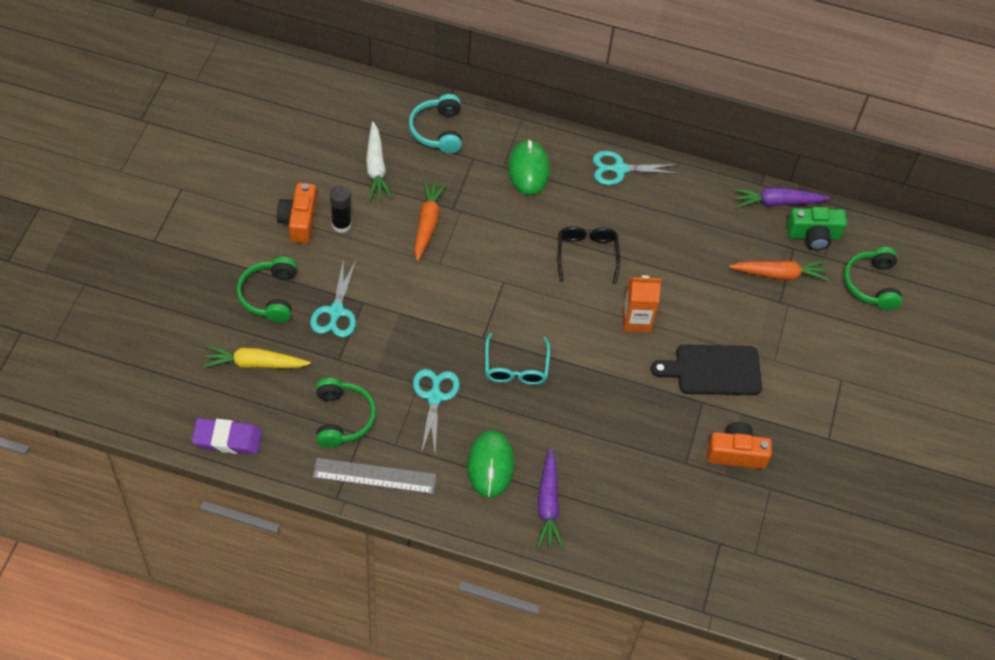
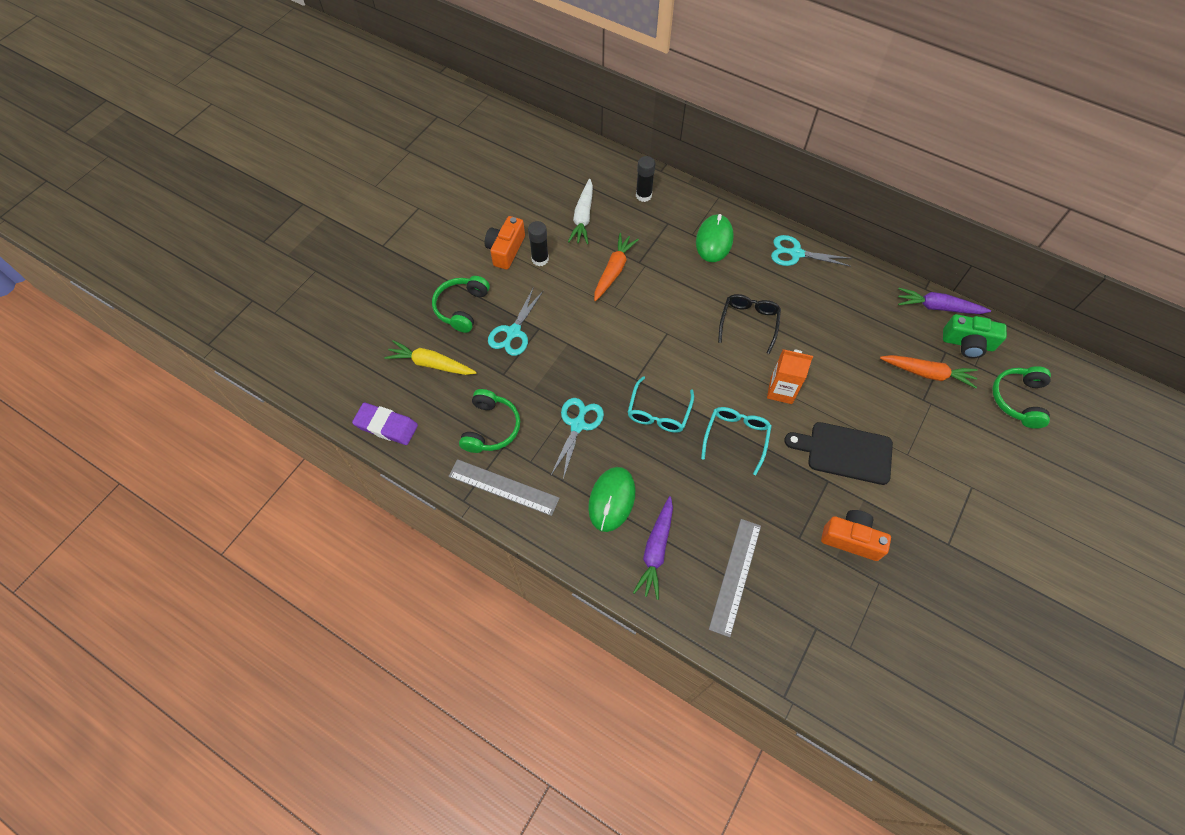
camera: 20 degrees right, 5 degrees up
turquoise headphones [409,94,462,153] -> black glue stick [636,156,656,202]
none -> turquoise glasses [701,407,772,475]
none -> grey ruler [709,519,761,637]

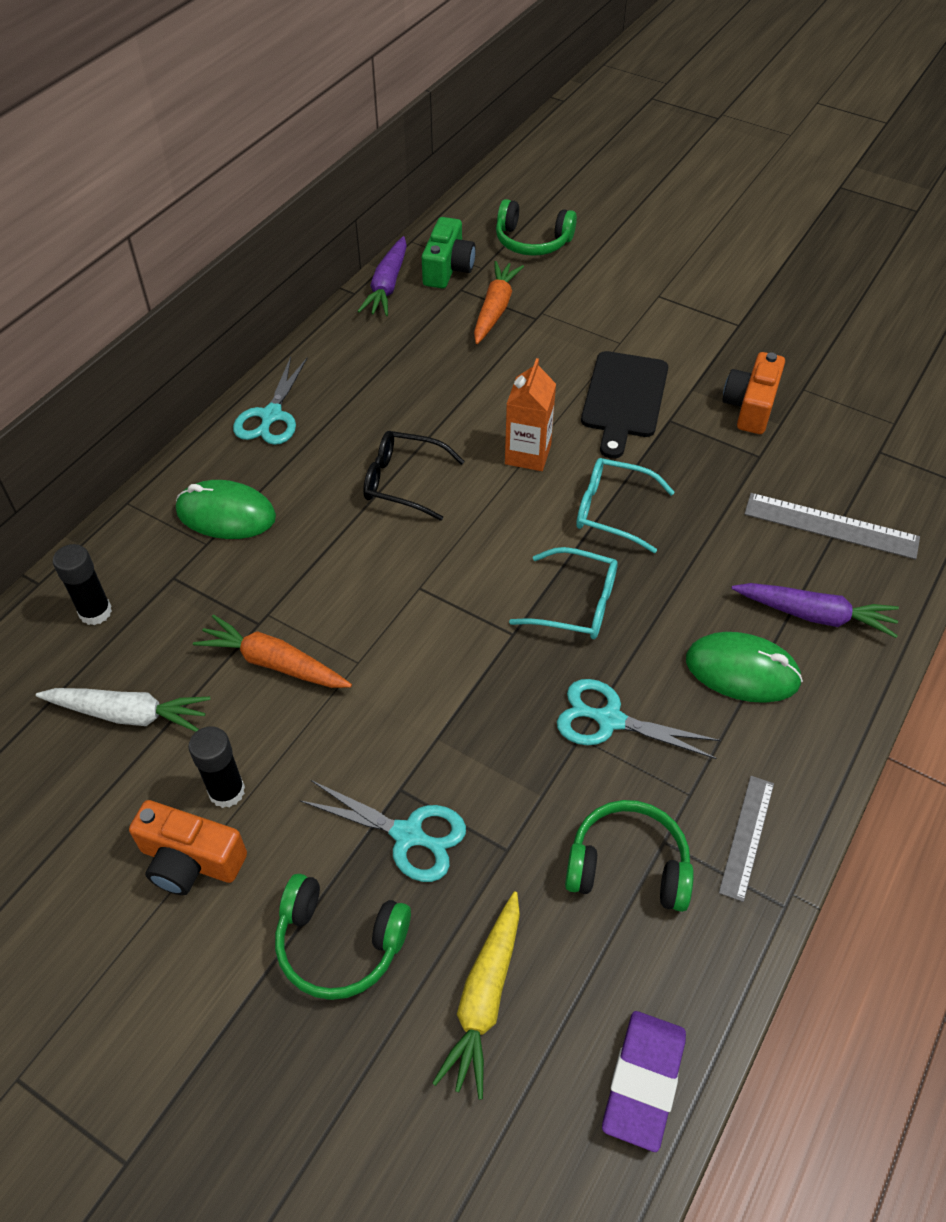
camera: 90 degrees left, 10 degrees down
grey ruler [448,459,560,516] -> grey ruler [719,776,774,902], size x0.66

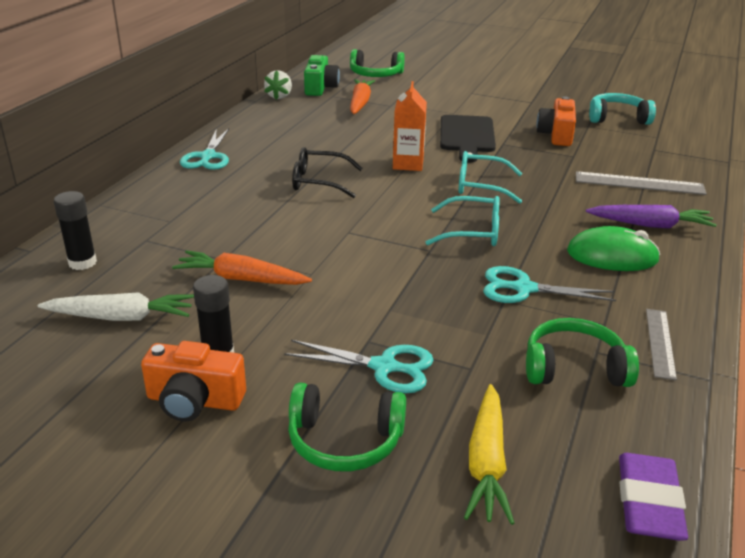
camera: 10 degrees left, 20 degrees down
green mouse [176,480,276,539] -> none
purple carrot [357,236,407,316] -> white strawberry [264,70,292,100]
none -> turquoise headphones [589,93,656,125]

